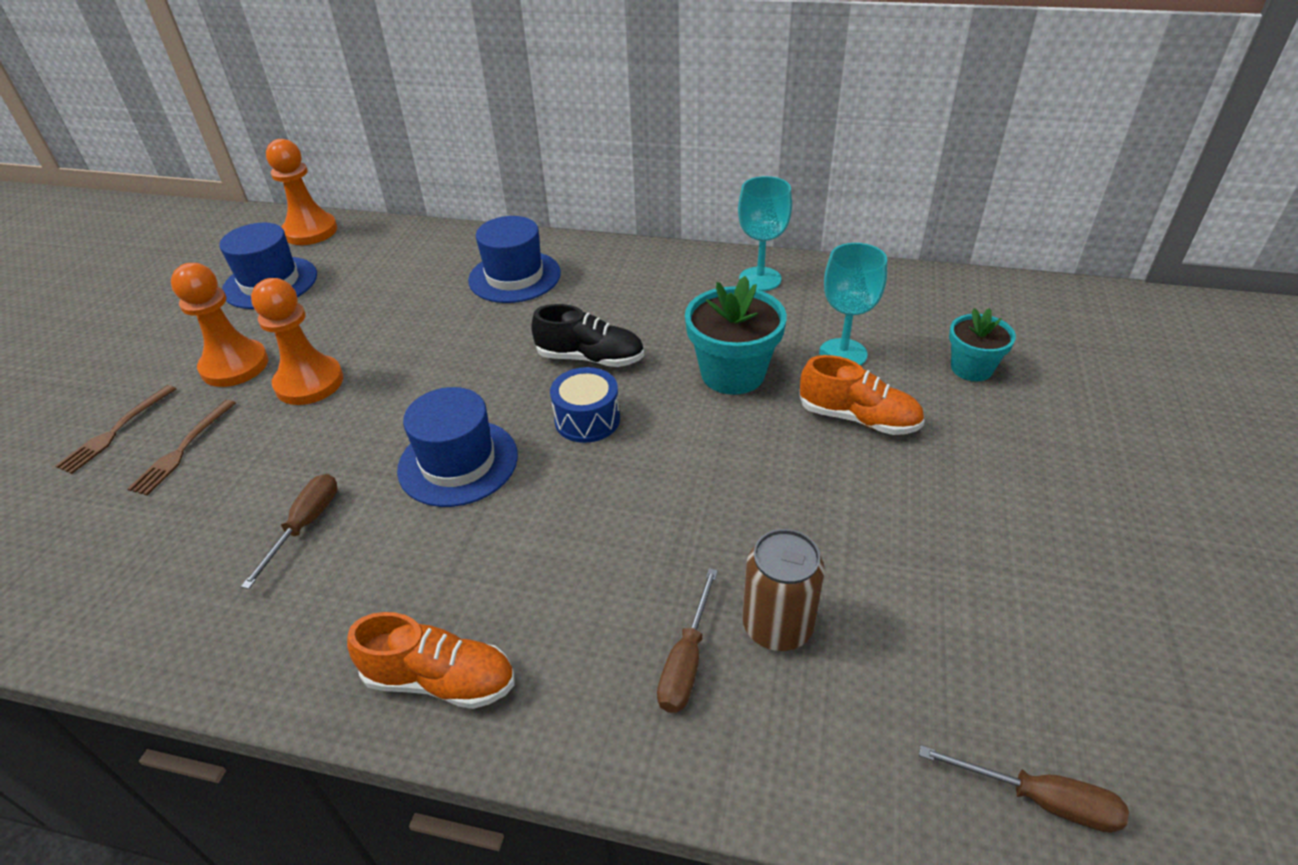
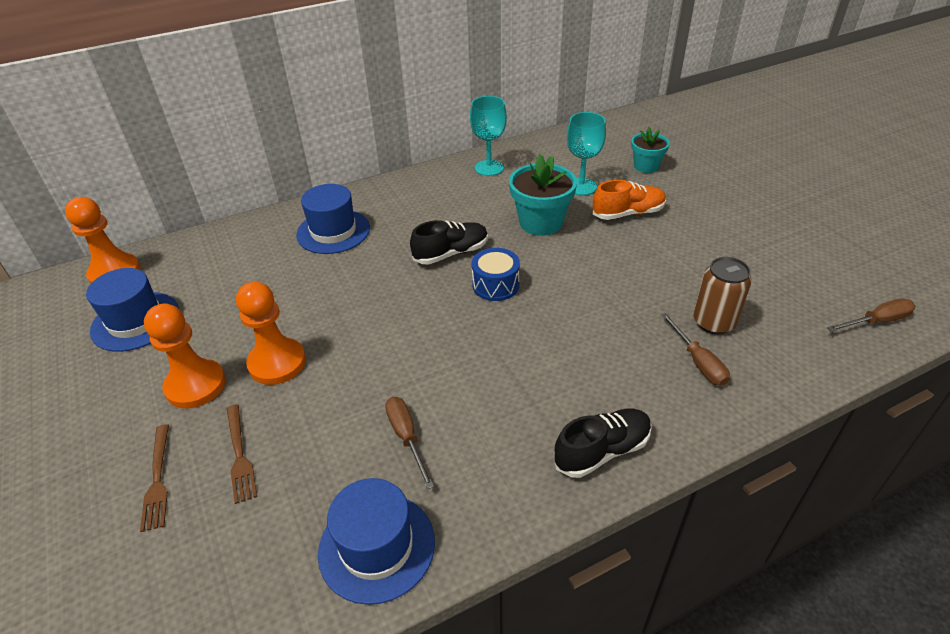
camera: 40 degrees left, 0 degrees up
orange shoe [347,612,515,709] -> black shoe [554,409,652,478]
blue hat [397,387,518,507] -> blue hat moved to [318,478,435,605]

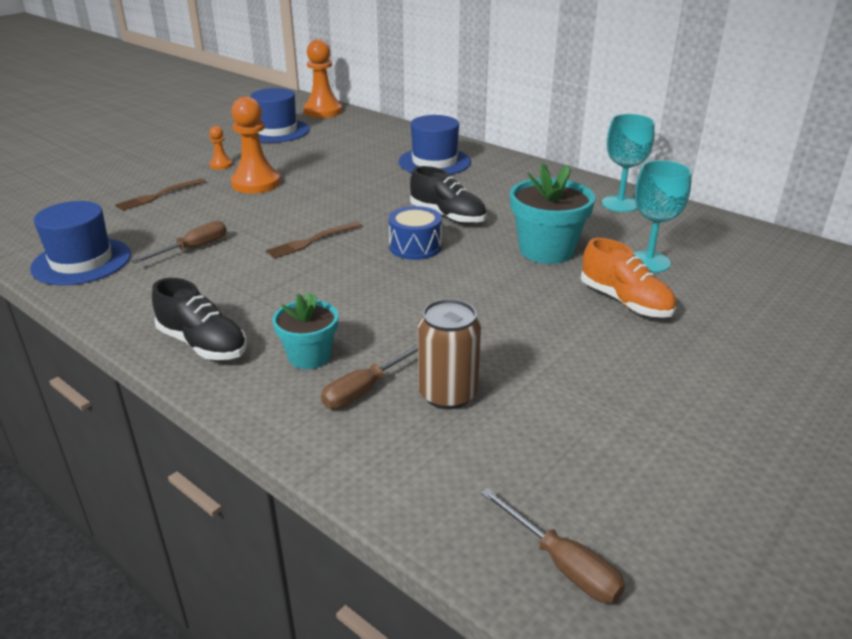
camera: 65 degrees right, 10 degrees down
brown fork [140,424,169,532] -> brown fork moved to [266,222,362,259]
orange pawn [144,304,226,409] -> orange pawn [209,126,233,170], size x0.49
turquoise flower pot [631,127,670,173] -> turquoise flower pot moved to [272,292,338,369]

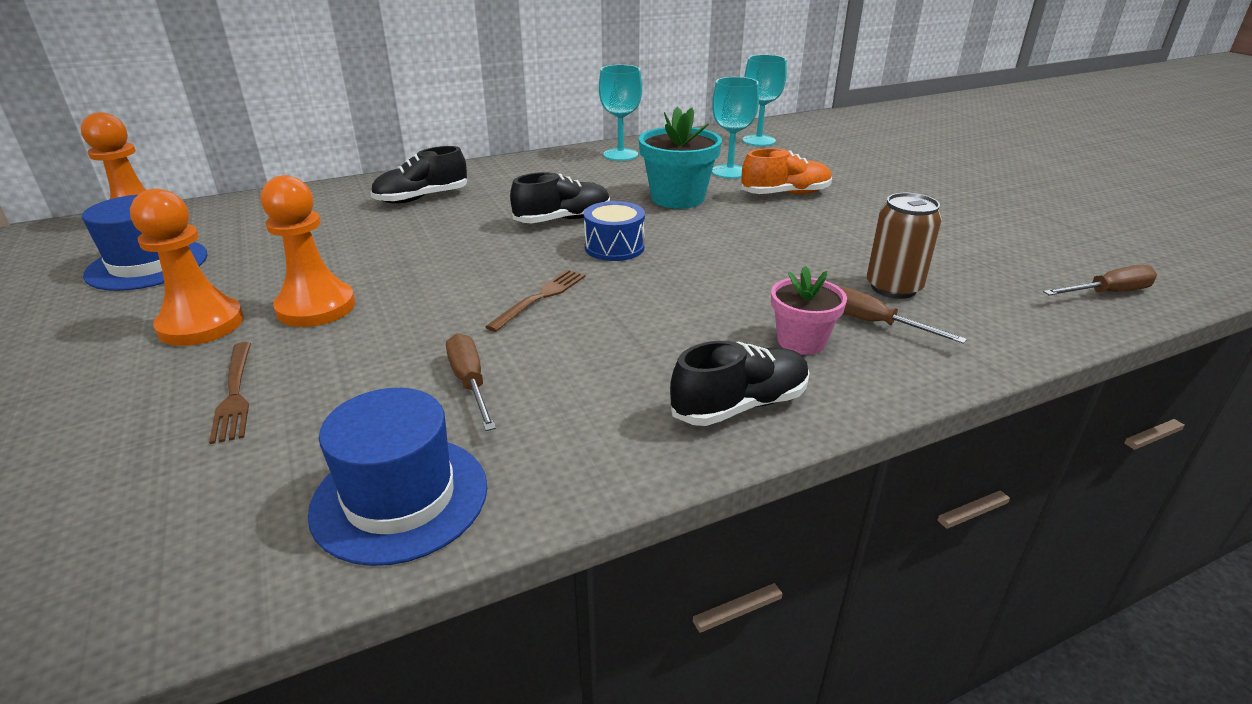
camera: 65 degrees left, 0 degrees up
orange pawn [209,126,233,170] -> orange pawn [130,189,244,346], size x2.05
brown fork [266,222,362,259] -> brown fork turned 135 degrees counterclockwise [485,269,586,332]
turquoise flower pot [272,292,338,369] -> pink flower pot [771,266,847,355]
brown screwdriver [321,345,418,409] -> brown screwdriver turned 150 degrees clockwise [838,286,967,344]
blue hat [398,115,471,175] -> black shoe [370,146,467,203]
none -> turquoise goblet [742,55,787,146]

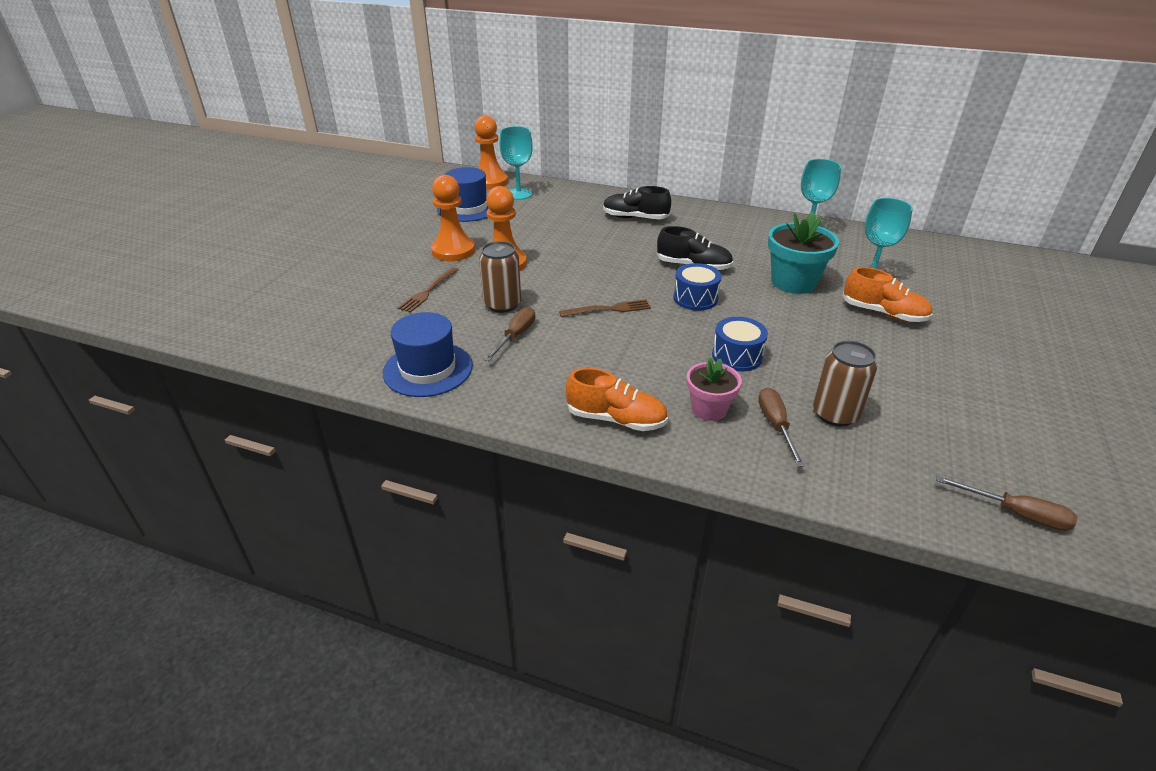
camera: 45 degrees right, 5 degrees up
black shoe [670,341,810,426] -> orange shoe [566,368,668,431]
turquoise goblet [742,55,787,146] -> turquoise goblet moved to [499,126,533,200]
none -> brown can [479,241,521,313]
none -> blue drum [712,317,768,371]

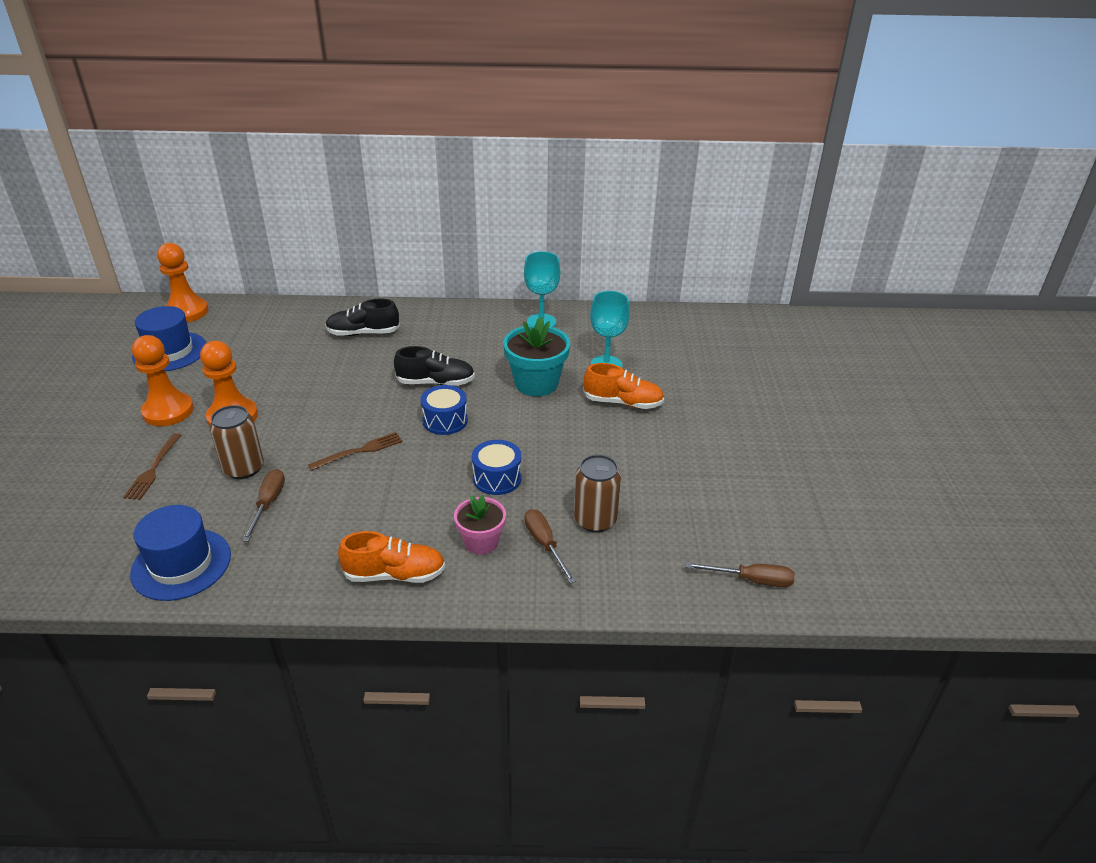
camera: 20 degrees left, 0 degrees up
turquoise goblet [499,126,533,200] -> none

